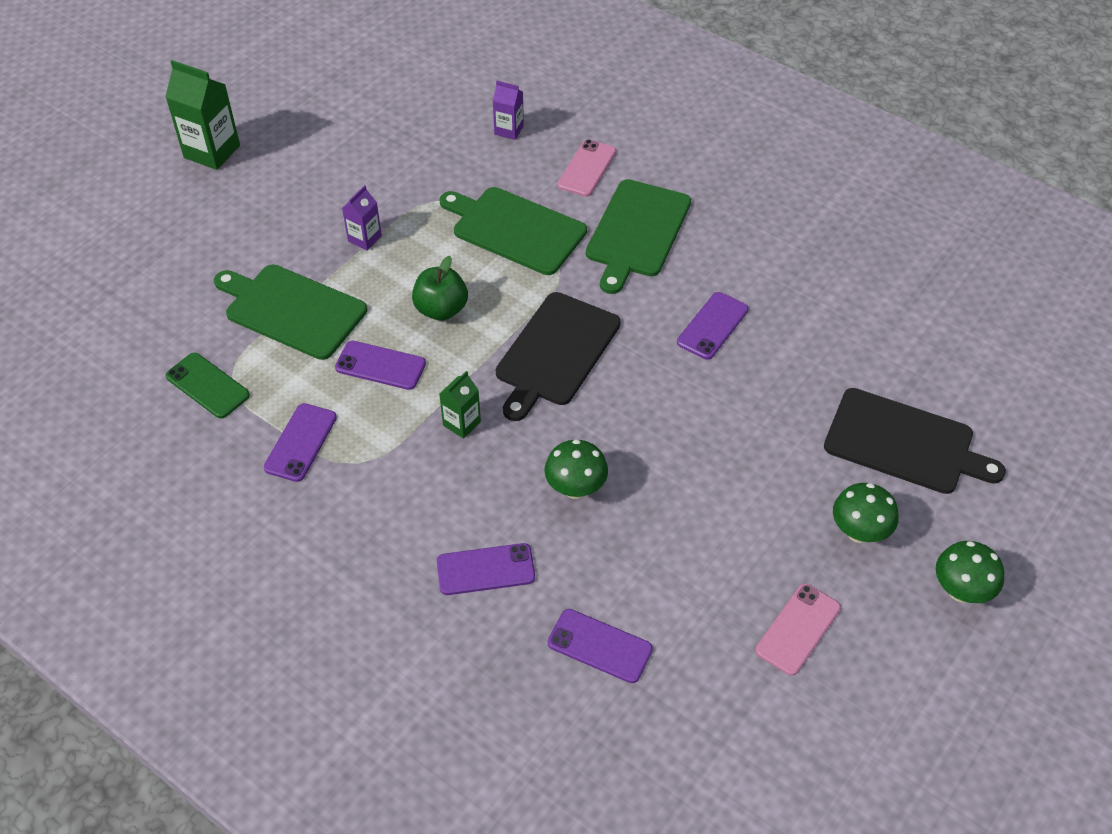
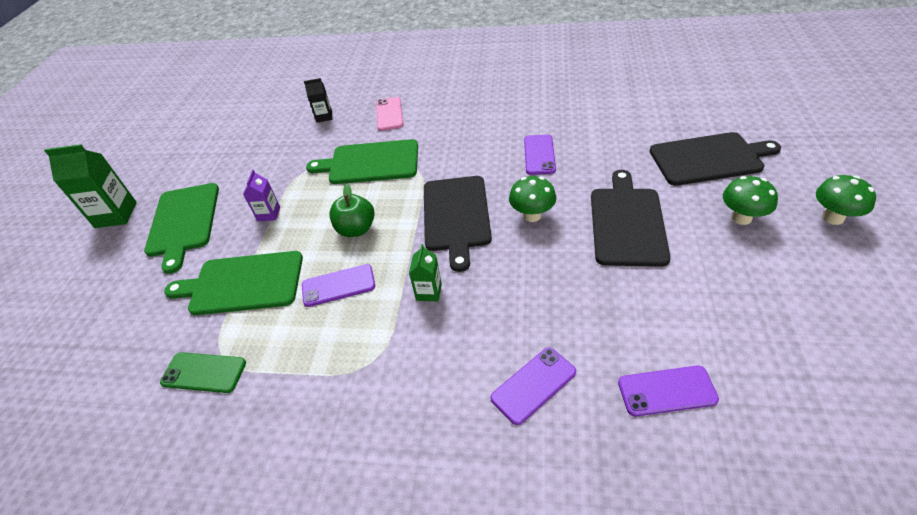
camera: 25 degrees left, 5 degrees down
purple phone [264,403,337,482] -> none
purple carton [493,81,524,140] -> black carton [304,78,332,122]
green mushroom [544,439,608,499] -> green mushroom moved to [509,176,556,222]
green cutting board [586,179,691,294] -> green cutting board moved to [144,183,219,274]
pink phone [755,583,841,676] -> none
none -> black cutting board [591,170,671,267]

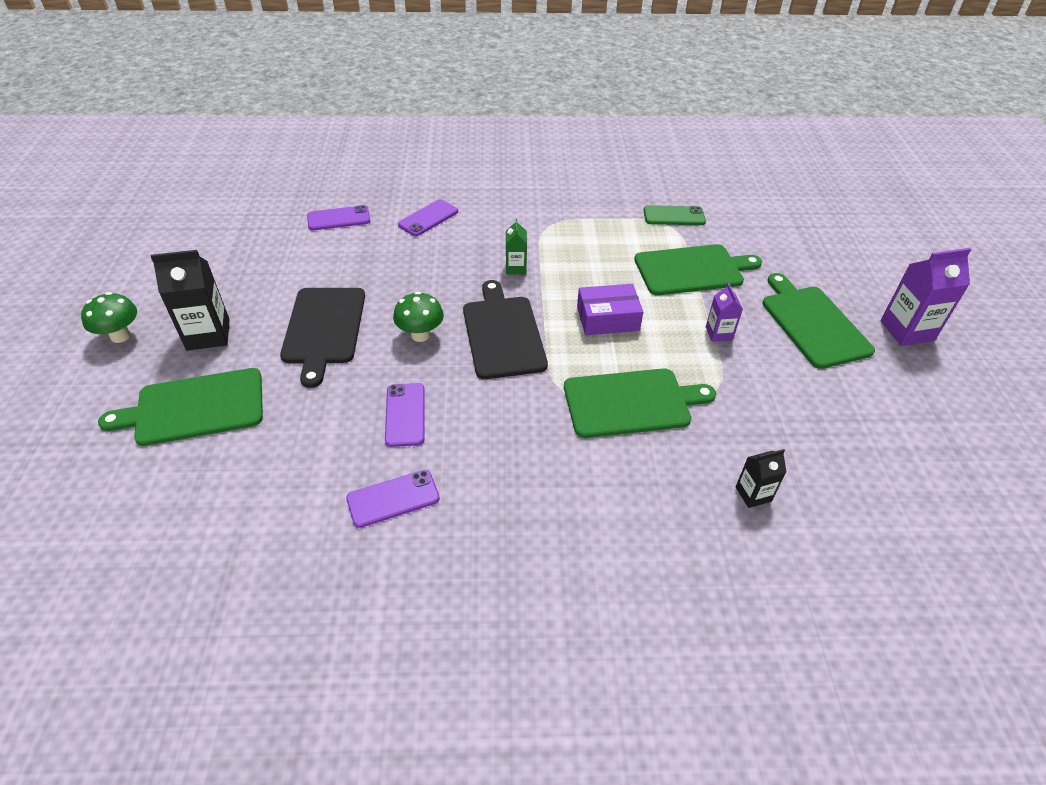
camera: 165 degrees right, 0 degrees up
green carton [44,144,137,228] -> purple carton [880,248,971,346]
purple phone [302,264,375,307] -> purple phone moved to [346,470,440,528]
green apple [329,184,375,237] -> purple box [577,284,643,335]
pink phone [376,97,403,131] -> none
black cutting board [650,132,781,186] -> green cutting board [98,368,263,446]
green mushroom [723,176,778,225] -> black carton [151,250,230,351]

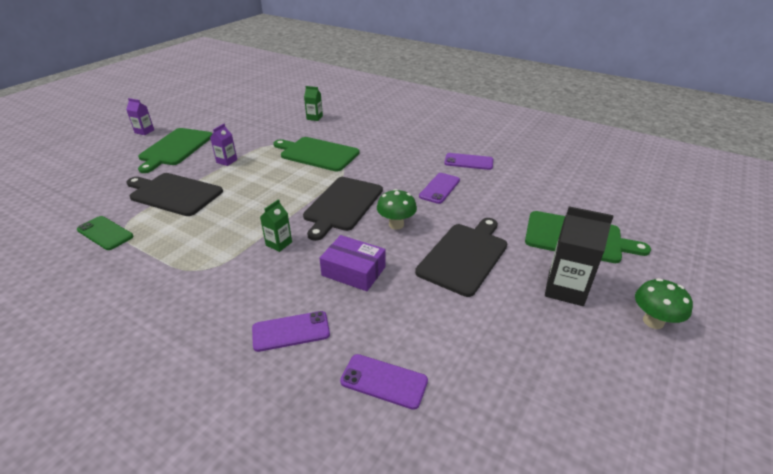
camera: 145 degrees left, 10 degrees down
purple box [577,284,643,335] -> purple box moved to [320,235,386,291]
green cutting board [634,244,762,295] -> black cutting board [126,173,223,216]
black carton [736,449,786,508] -> green carton [304,86,323,121]
purple carton [880,248,971,346] -> purple carton [126,98,154,135], size x0.57

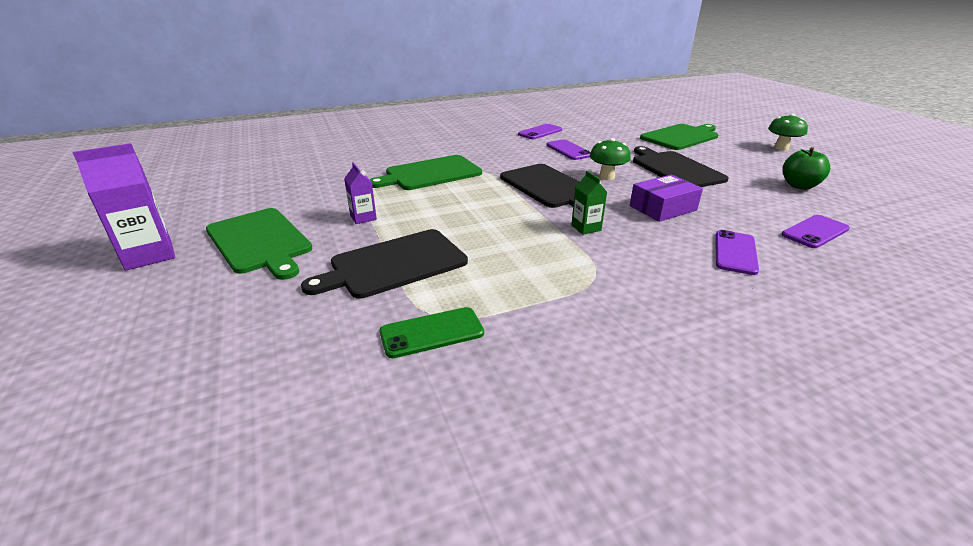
camera: 55 degrees left, 5 degrees down
purple carton [126,98,154,135] -> purple carton [73,143,175,271], size x1.77
green carton [304,86,323,121] -> none
black carton [545,206,614,306] -> none
none -> green apple [782,147,830,190]

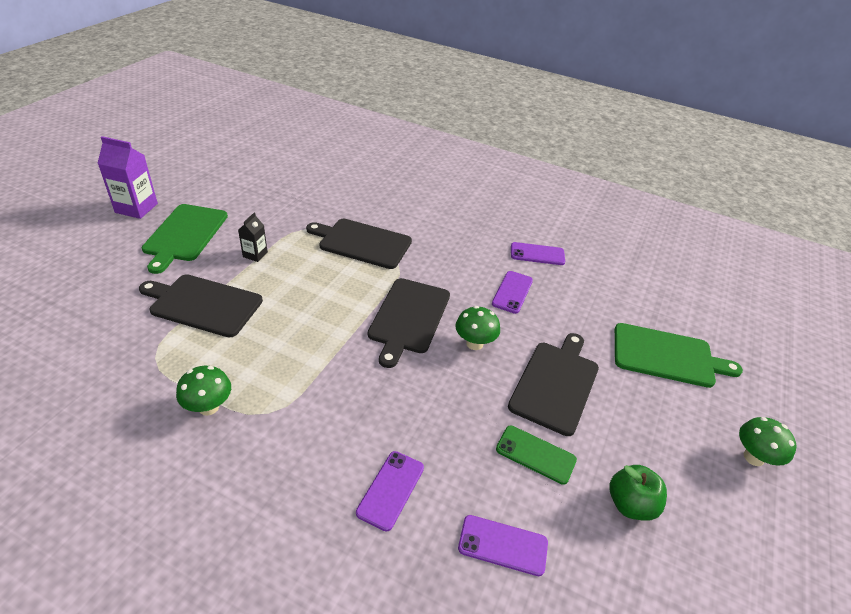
camera: 45 degrees right, 10 degrees up
purple carton [344,162,377,224] -> black carton [238,213,268,262]
green cutting board [370,155,482,190] -> black cutting board [306,219,412,269]
green phone [380,307,484,358] -> green phone moved to [496,425,577,485]
green carton [571,171,607,235] -> none
purple box [630,175,703,222] -> none
purple phone [715,230,759,275] -> purple phone turned 45 degrees counterclockwise [356,451,424,531]
none -> green mushroom [176,366,231,416]

